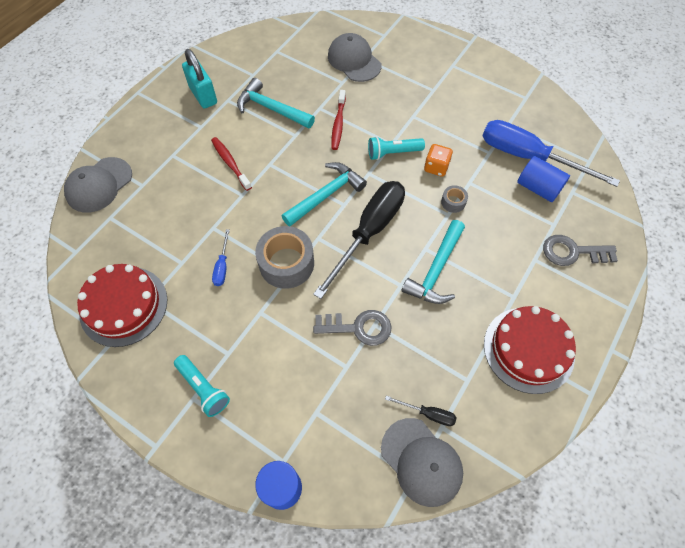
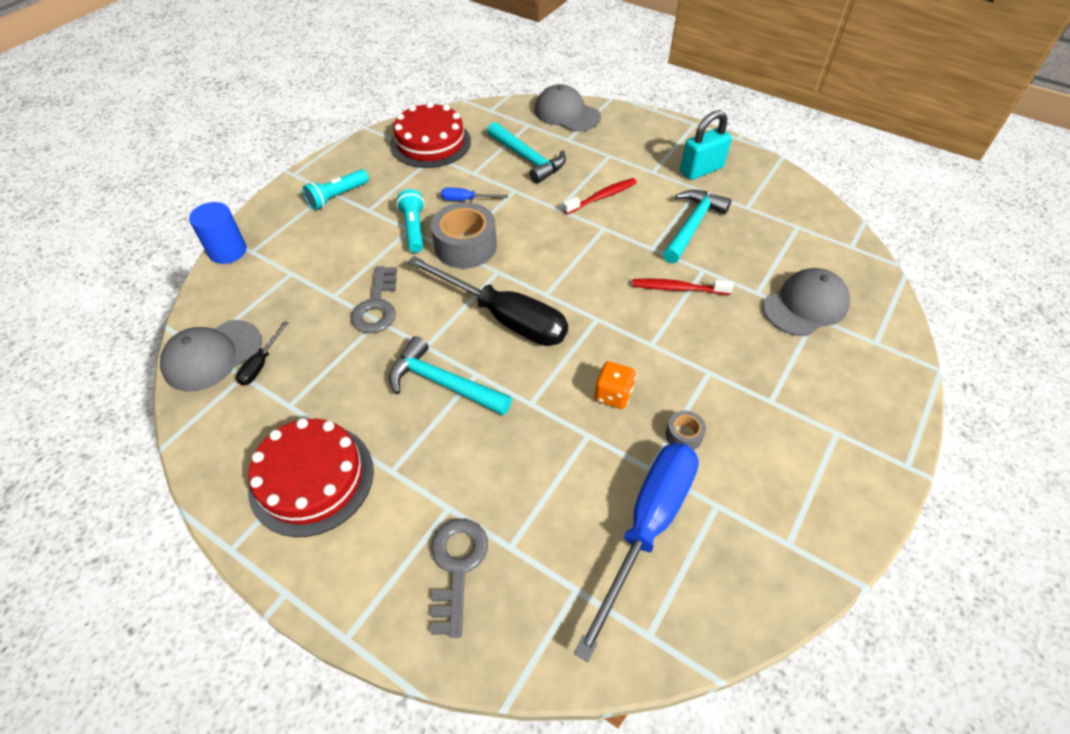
camera: 90 degrees right, 10 degrees down
turquoise hammer [282,162,367,226] -> turquoise hammer moved to [487,122,566,184]
turquoise flashlight [368,136,425,160] -> turquoise flashlight moved to [396,189,425,253]
grey tape [441,185,468,213] -> grey tape moved to [666,410,706,450]
blue cylinder [517,156,570,202] -> none

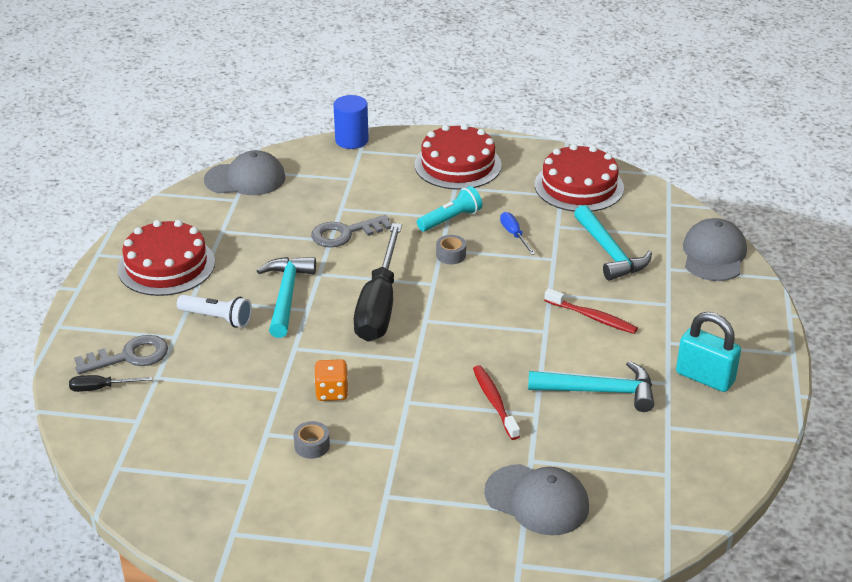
camera: 65 degrees right, 15 degrees down
grey cap [160,320,262,391] -> grey cap turned 150 degrees clockwise [204,150,286,195]
black screwdriver [236,321,289,386] -> black screwdriver moved to [69,375,153,392]
turquoise flashlight [302,169,369,210] -> red cake [414,124,502,190]
grey tape [431,202,497,269] -> grey tape [436,235,466,264], size x0.47
turquoise hammer [487,122,566,184] -> turquoise hammer turned 45 degrees counterclockwise [574,205,652,280]
blue screwdriver [574,443,699,662] -> none
none -> white flashlight [177,295,252,328]

